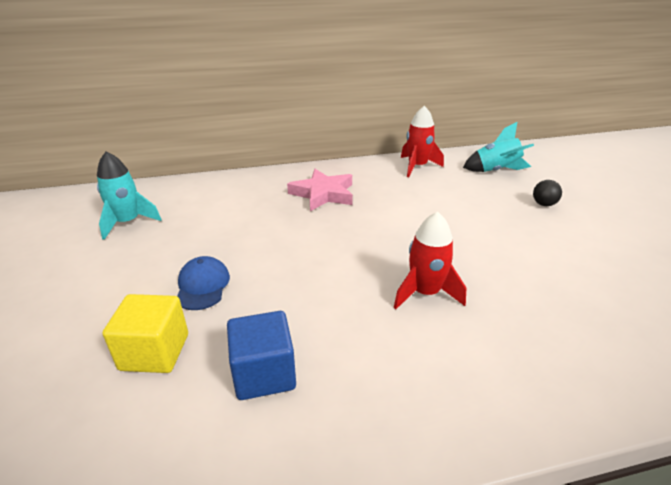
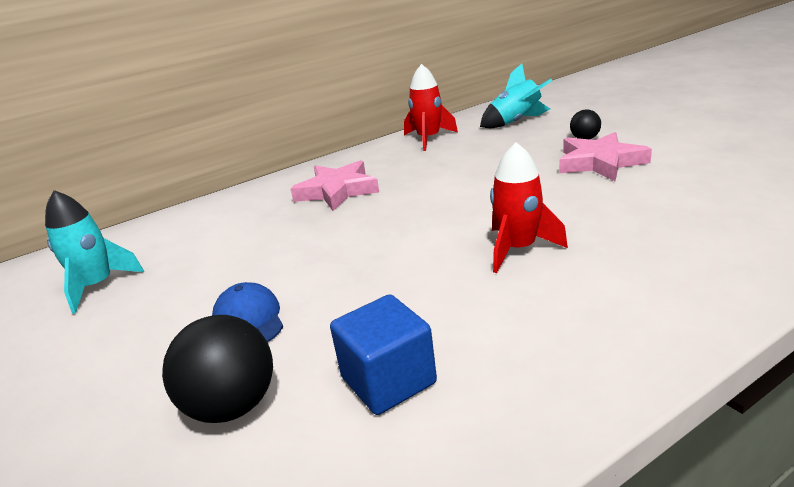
camera: 15 degrees left, 5 degrees down
yellow cube [103,294,188,373] -> black ball [162,315,273,423]
none -> pink star [559,132,652,181]

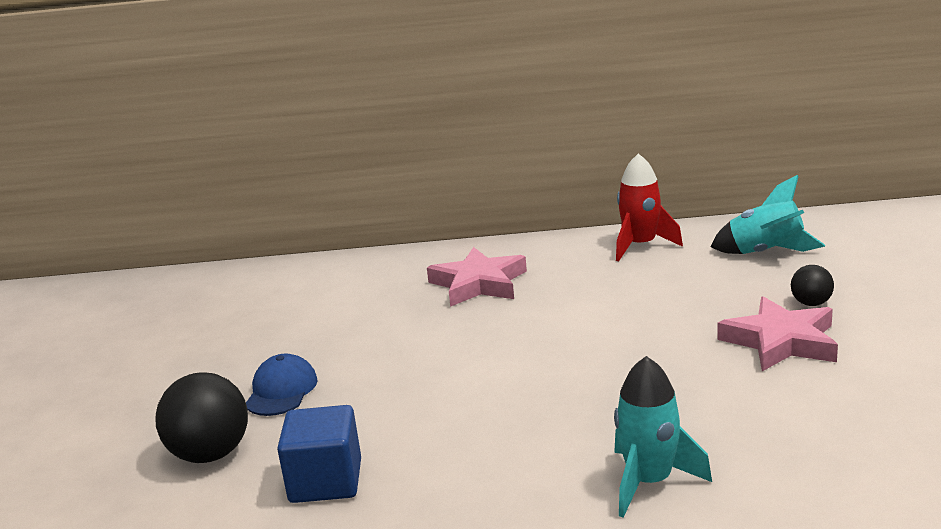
camera: 30 degrees right, 5 degrees down
turquoise rocket [45,190,144,314] -> turquoise rocket moved to [614,356,712,518]
red rocket [490,142,568,273] -> none

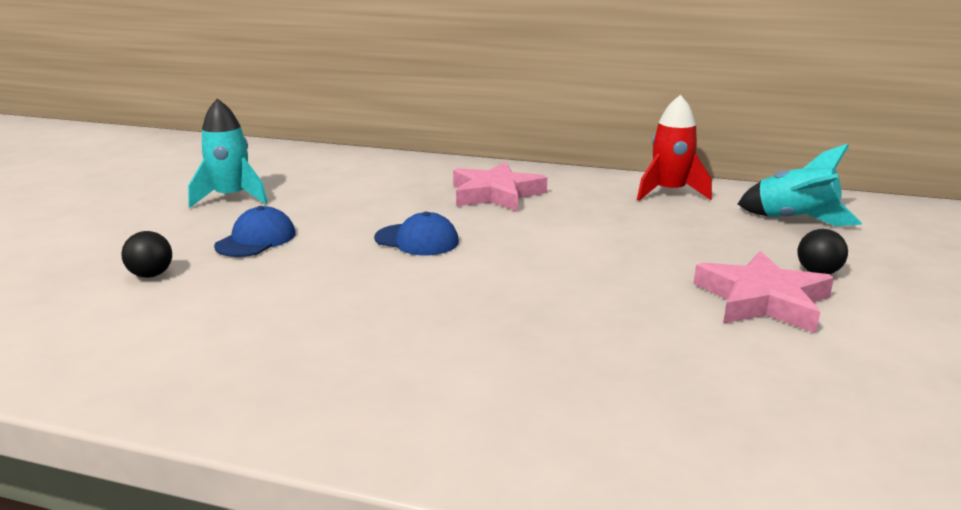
camera: 15 degrees right, 0 degrees up
black ball [155,372,248,463] -> black ball [122,231,172,278], size x0.54
blue cube [277,405,361,503] -> none
turquoise rocket [614,356,712,518] -> turquoise rocket moved to [188,99,268,208]
none -> blue cap [374,212,459,255]

